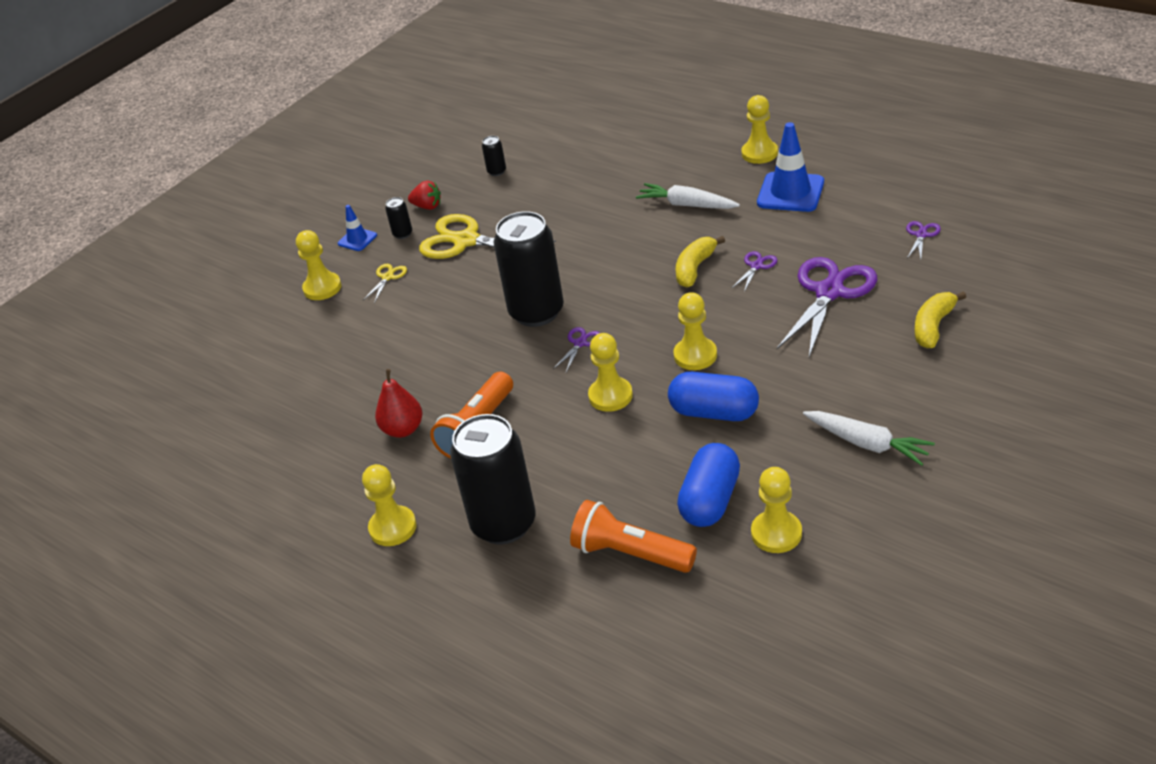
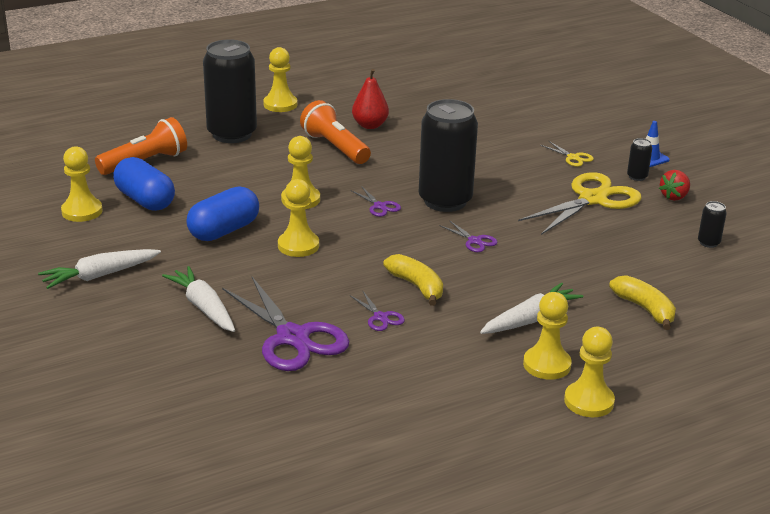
camera: 110 degrees right, 10 degrees down
yellow pawn [296,230,341,300] -> yellow pawn moved to [523,292,572,380]
blue traffic cone [757,122,824,212] -> none
purple scissors [906,221,941,259] -> purple scissors moved to [439,220,498,252]
yellow banana [915,291,966,348] -> yellow banana moved to [609,275,676,330]
none -> white carrot [162,266,235,332]

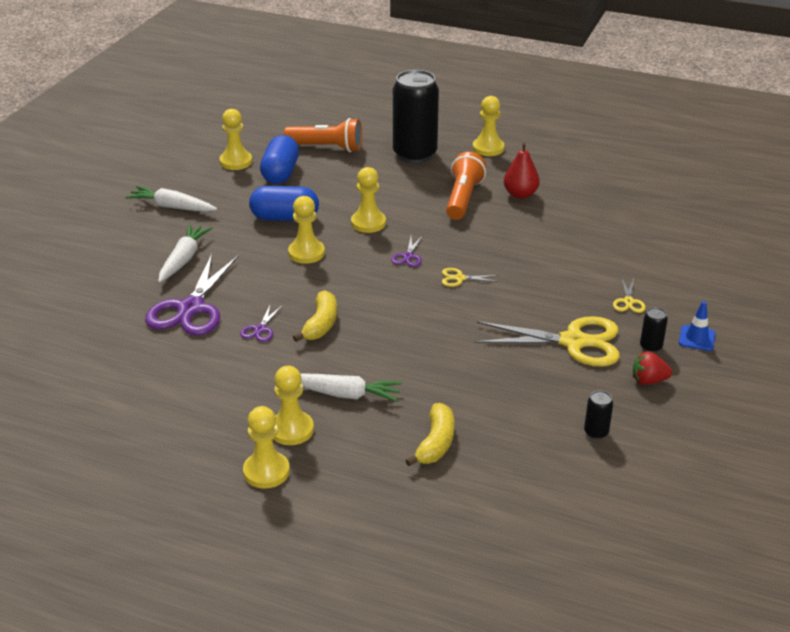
camera: 50 degrees right, 5 degrees up
black can [419,99,478,212] -> yellow scissors [442,268,500,287]
purple scissors [439,220,498,252] -> none

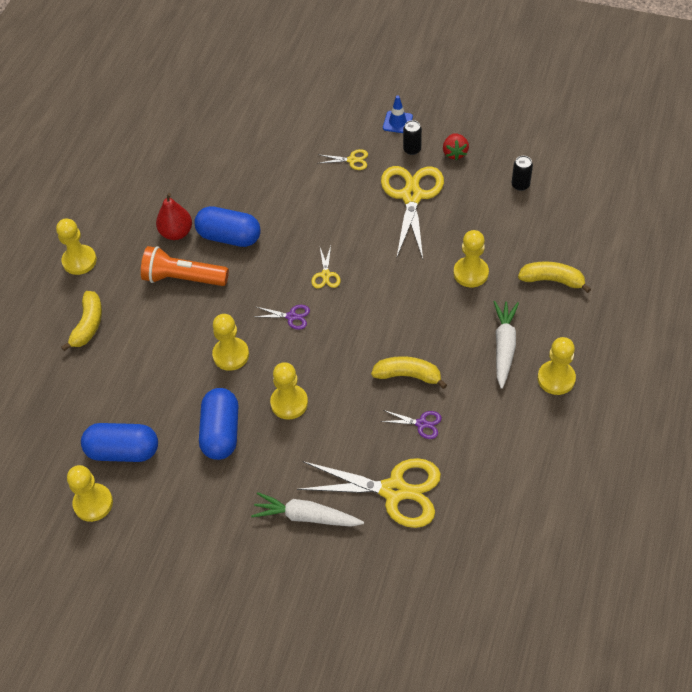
camera: 90 degrees left, 20 degrees up
white carrot [125,186,217,212] -> none
purple scissors [145,254,239,336] -> yellow scissors [297,458,441,528]
yellow pawn [243,406,290,489] -> yellow pawn moved to [454,230,489,287]
orange flashlight [283,118,362,152] -> none
black can [393,70,439,163] -> yellow banana [61,291,102,351]
none -> blue capsule [194,206,261,247]

